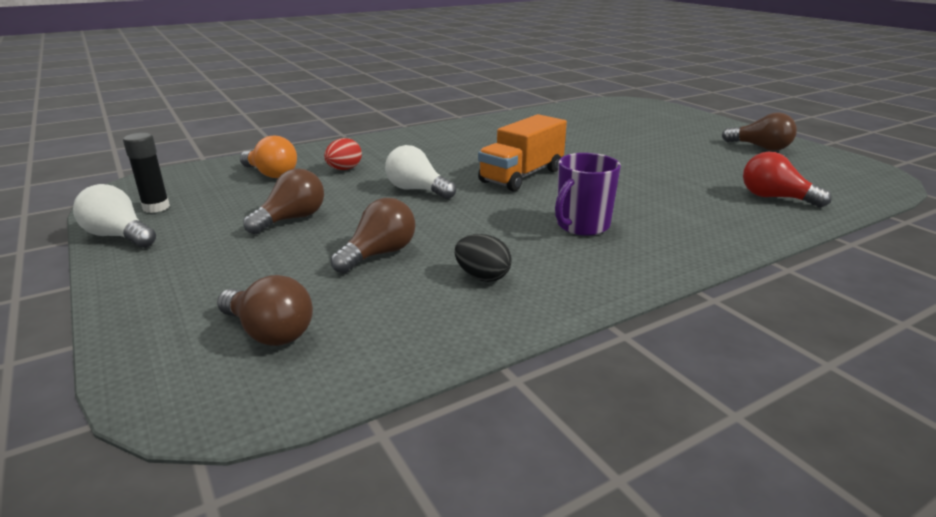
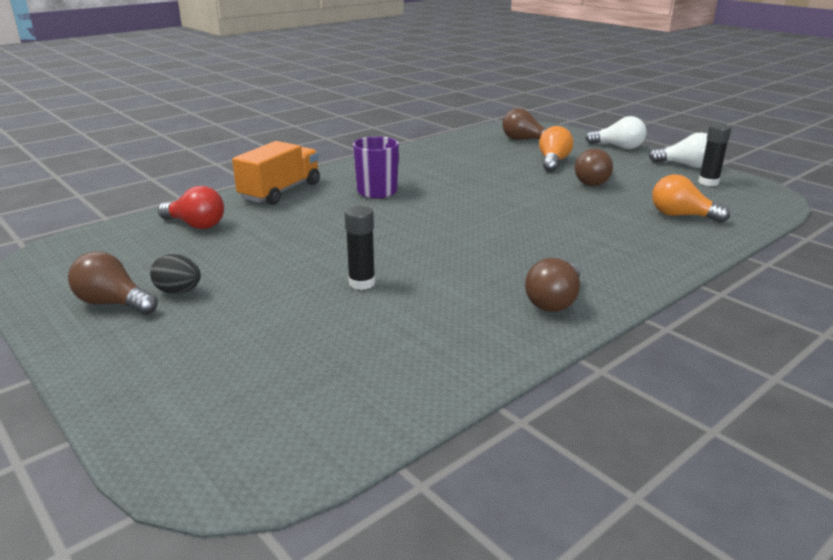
camera: 170 degrees right, 0 degrees up
red egg [324,138,362,170] -> none
brown light bulb [331,198,415,274] -> brown light bulb moved to [525,258,580,312]
white light bulb [385,145,456,199] -> white light bulb moved to [585,116,647,149]
black egg [455,234,512,282] -> black egg moved to [150,254,201,294]
orange truck [478,114,567,192] -> orange truck moved to [232,141,320,205]
none -> black glue stick [345,206,375,290]
none -> orange light bulb [539,126,573,172]

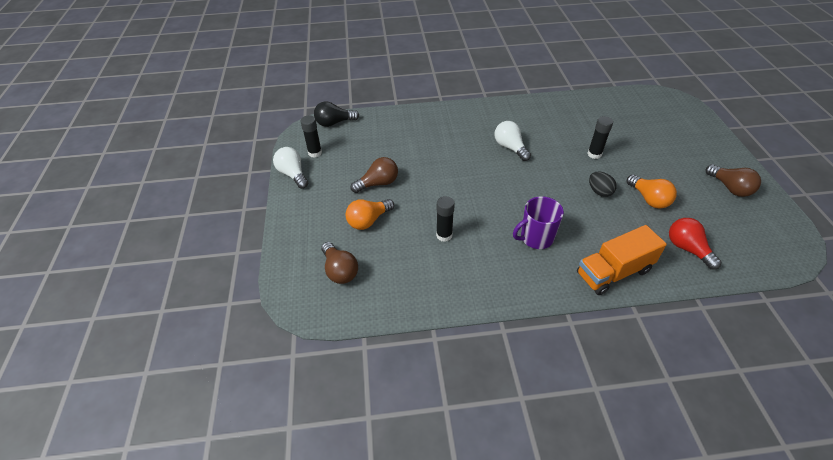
camera: 145 degrees left, 20 degrees up
black egg [150,254,201,294] -> black egg moved to [589,172,617,197]
brown light bulb [525,258,580,312] -> none
white light bulb [585,116,647,149] -> white light bulb moved to [495,121,531,161]
orange light bulb [652,174,730,223] -> orange light bulb moved to [627,174,677,209]
none -> black light bulb [314,102,359,127]
none -> black glue stick [436,196,455,242]

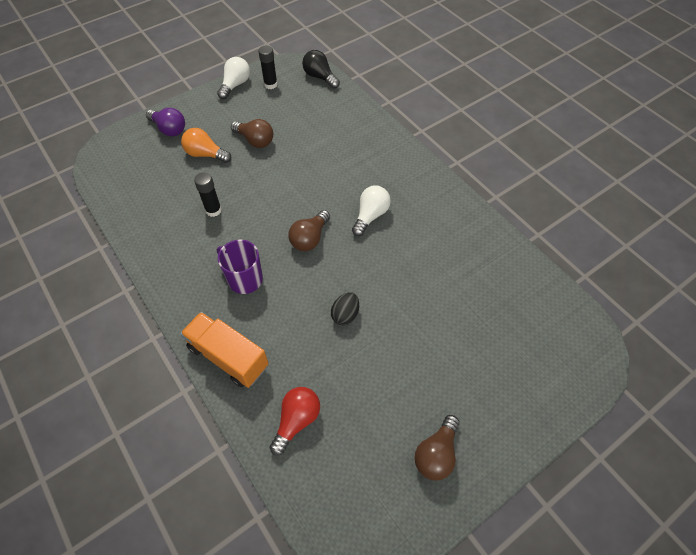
camera: 60 degrees right, 10 degrees up
brown light bulb [321,242,358,284] -> brown light bulb moved to [289,210,330,251]
black glue stick [587,116,613,159] -> none
orange light bulb [627,174,677,209] -> none
none -> purple light bulb [146,108,185,136]

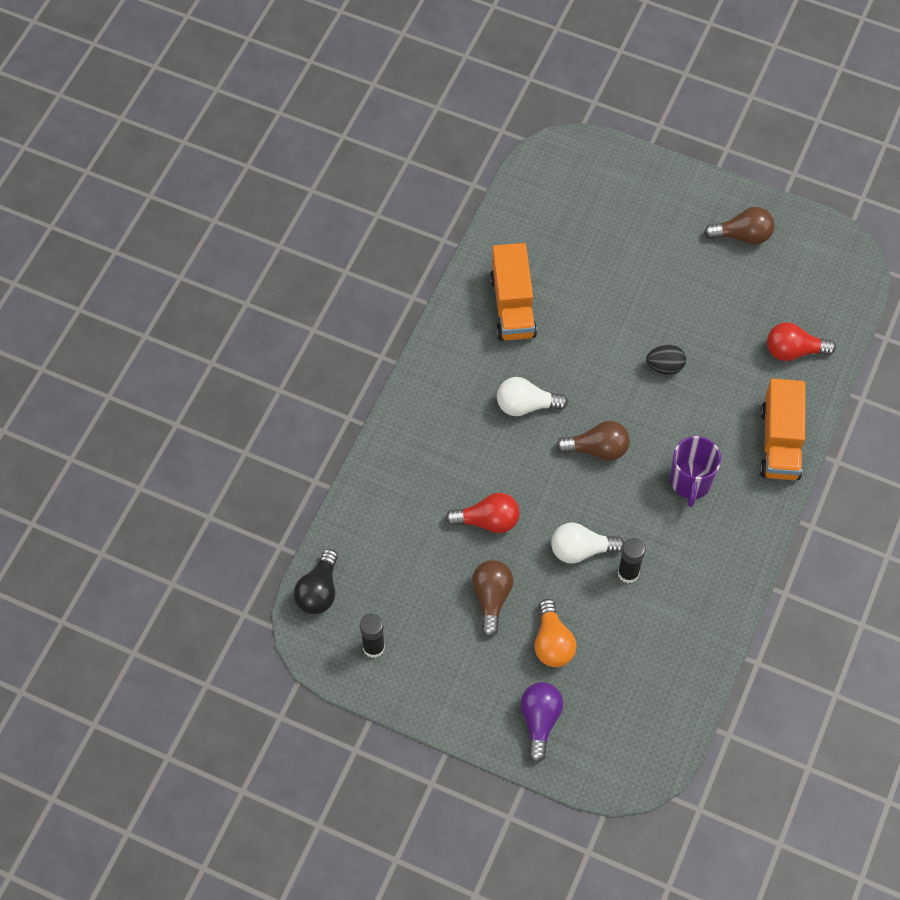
camera: 120 degrees left, 5 degrees up
white light bulb [217,57,250,99] -> white light bulb moved to [551,523,624,564]
none -> red light bulb [445,493,520,533]
none -> orange truck [490,243,537,341]

